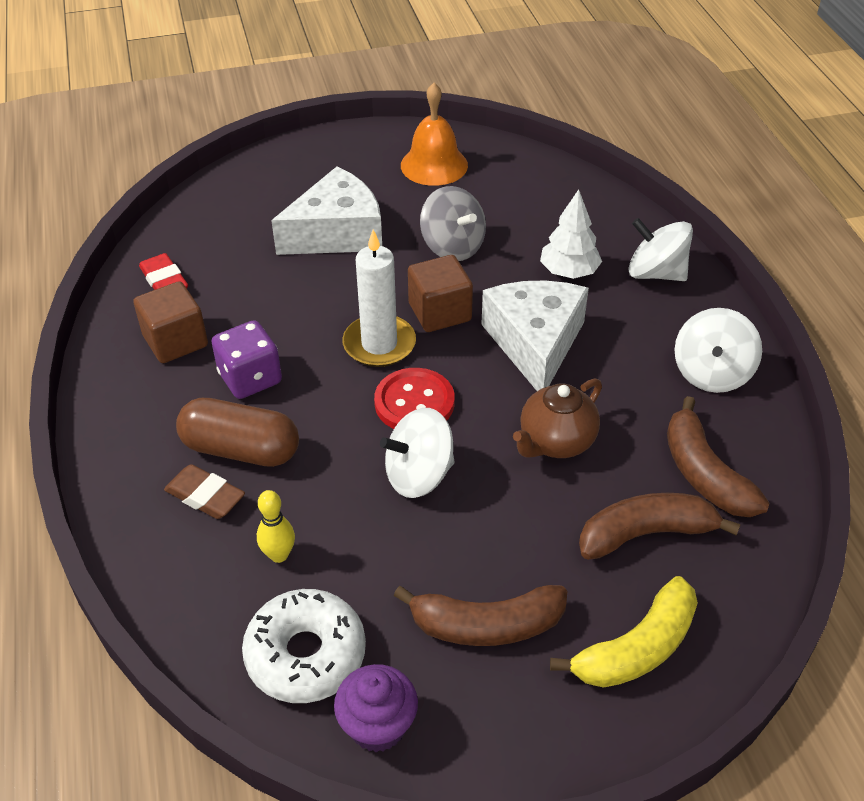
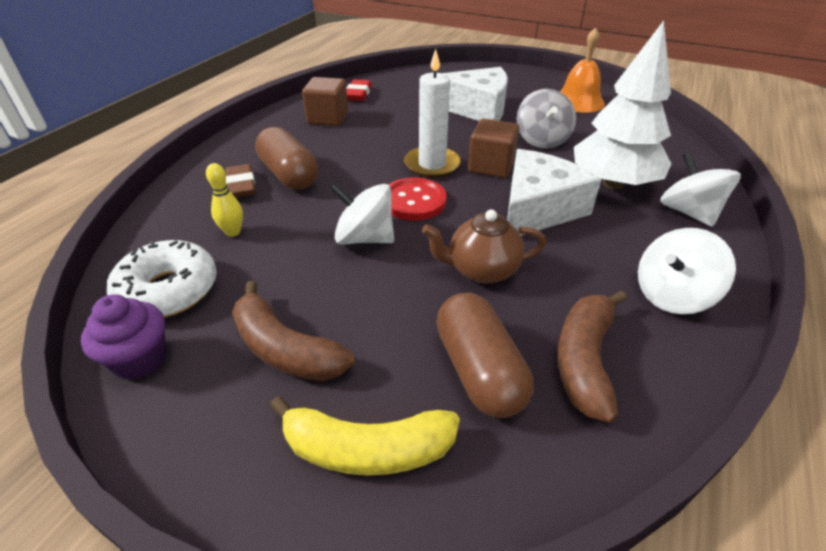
camera: 40 degrees right, 5 degrees down
purple dice [212,320,282,399] -> none
white tree [540,189,602,279] -> white tree [574,21,671,189], size x1.73
brown banana [579,493,741,560] -> brown capsule [437,293,534,418]

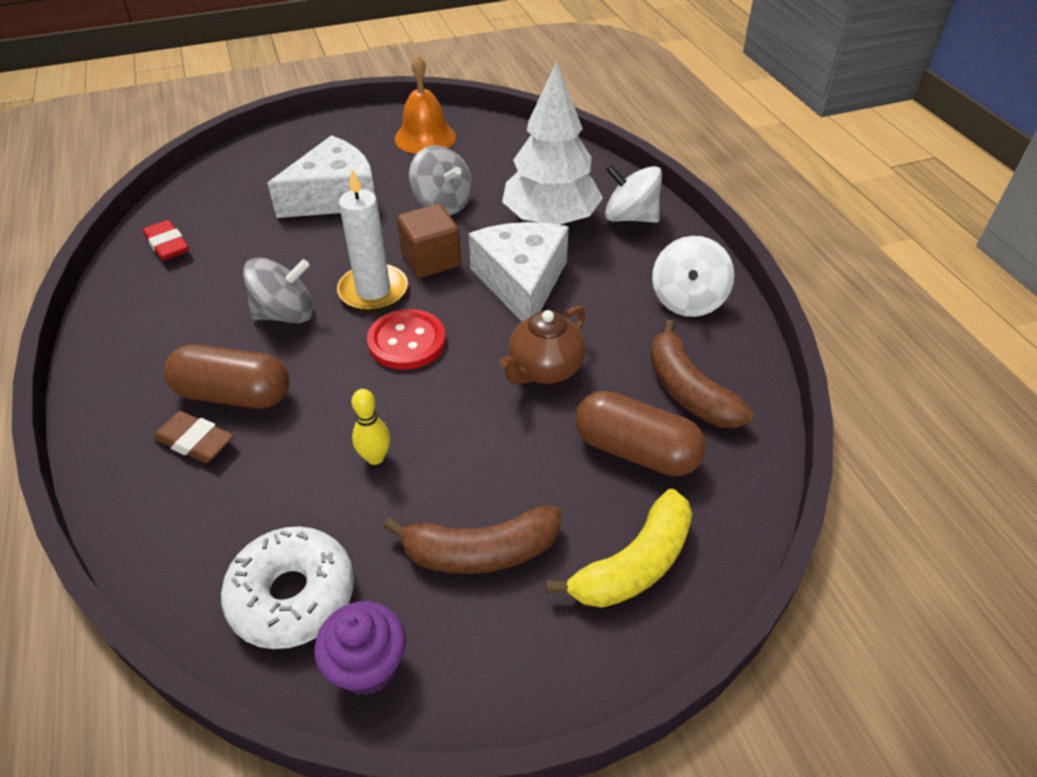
camera: 45 degrees left, 5 degrees up
yellow bowling pin [206,163,243,237] -> yellow bowling pin moved to [351,389,390,465]
brown cube [302,77,348,126] -> none
white spinning top [330,183,394,245] -> none
none -> grey spinning top [243,258,313,323]

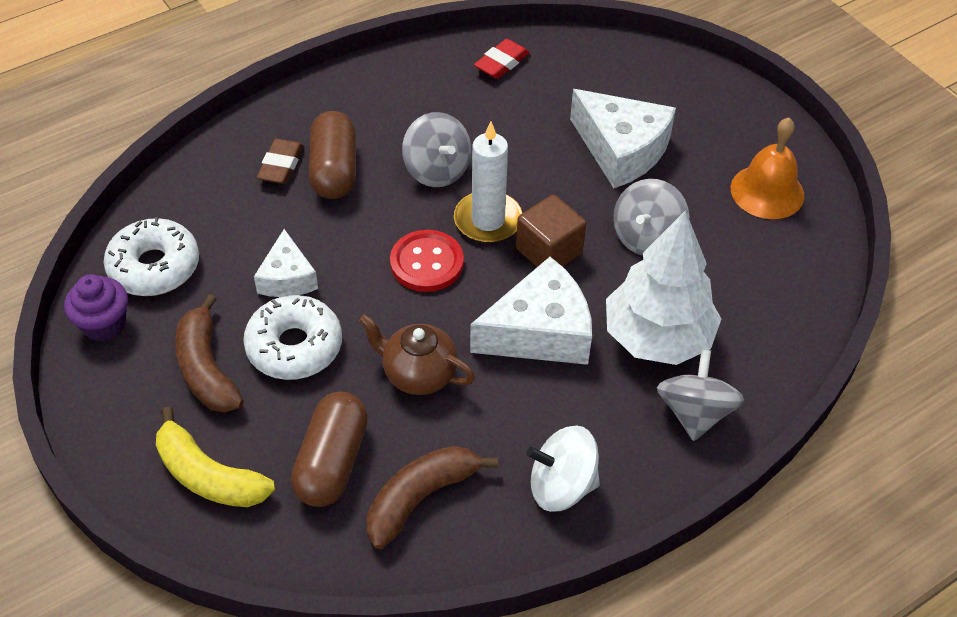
camera: 75 degrees right, 5 degrees up
yellow bowling pin [351,389,390,465] -> white cheese [254,229,318,297]
white spinning top [605,164,662,223] -> grey spinning top [657,349,744,441]
none -> white donut [243,295,342,380]

